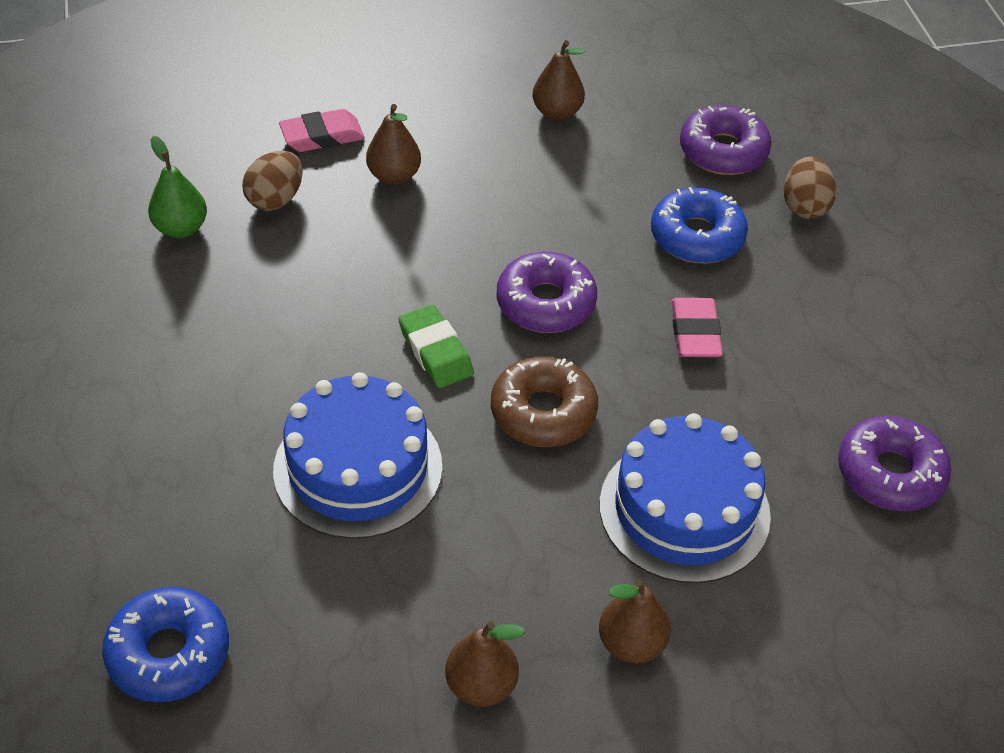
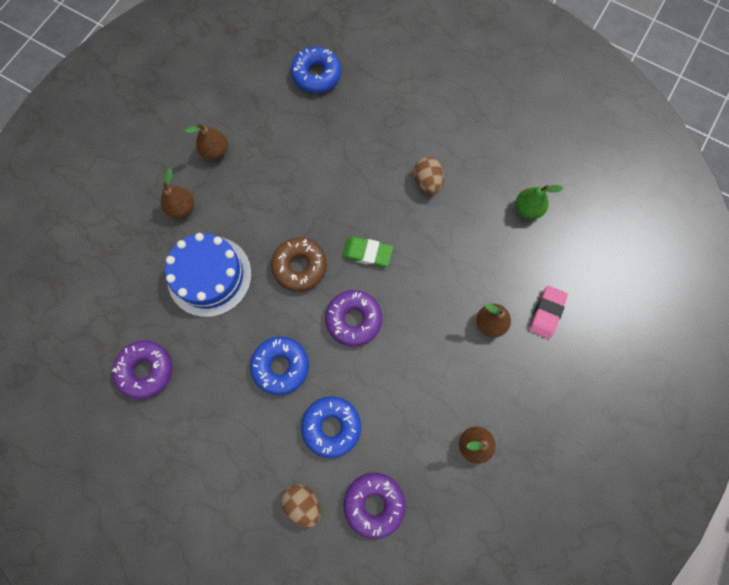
camera: 135 degrees right, 25 degrees up
brown egg [242,151,303,211] -> brown egg moved to [414,157,444,194]
blue cake [273,372,442,539] -> none
pink eraser [671,298,723,357] -> blue donut [250,336,309,395]

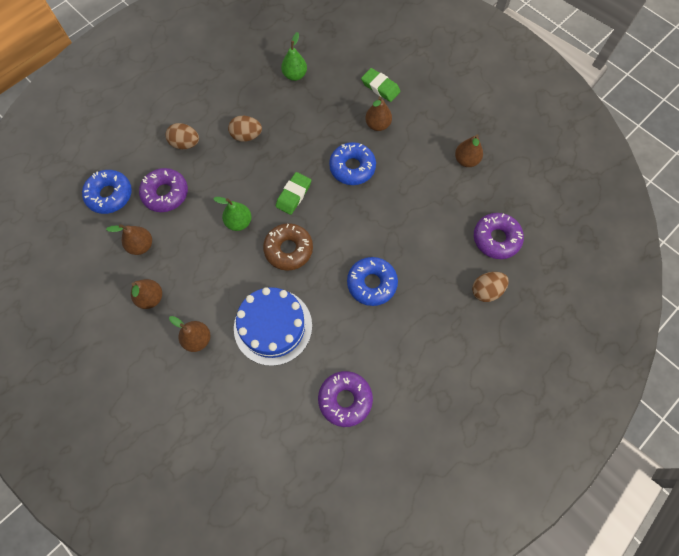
camera: 75 degrees left, 5 degrees down
blue donut [301,396,361,458] -> blue donut moved to [329,142,376,185]
purple donut [325,290,382,347] -> purple donut moved to [139,168,188,212]
pink eraser [529,286,568,339] -> green eraser [361,68,401,102]
none -> brown pear [106,224,152,255]
none -> brown egg [166,123,199,149]
none -> green pear [213,197,251,231]

